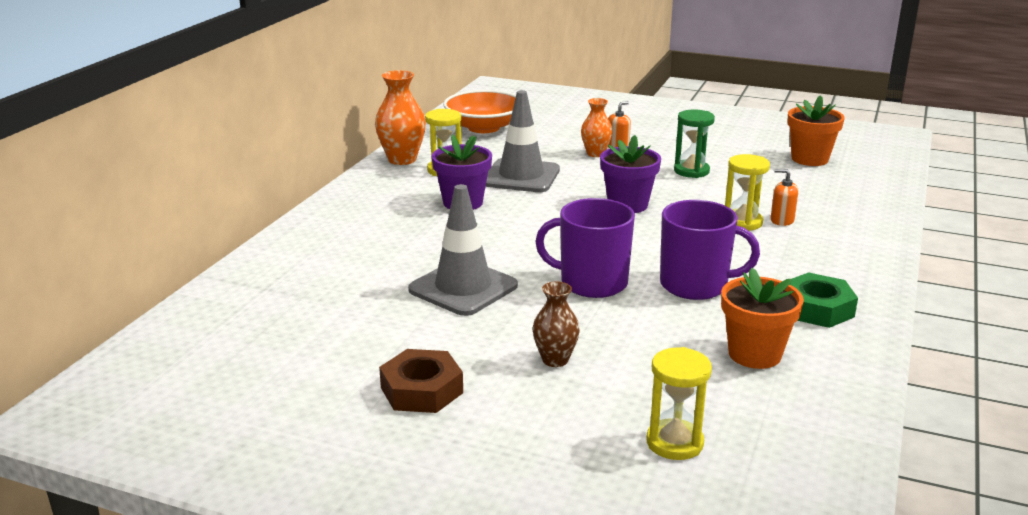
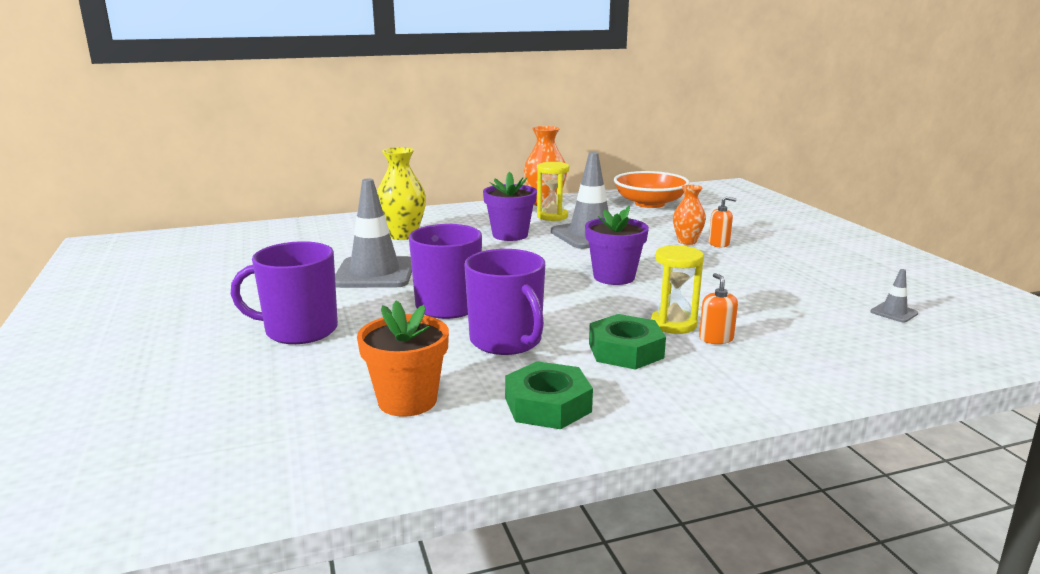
camera: 50 degrees right, 5 degrees down
brown nut [379,349,463,413] -> none
brown vase [532,281,580,367] -> purple mug [231,241,338,344]
yellow hourglass [646,347,712,460] -> none
green hourglass [674,109,715,178] -> none
orange flower pot [787,95,845,166] -> grey traffic cone [870,269,918,323]
none -> yellow vase [377,147,426,240]
none -> green nut [589,314,666,370]

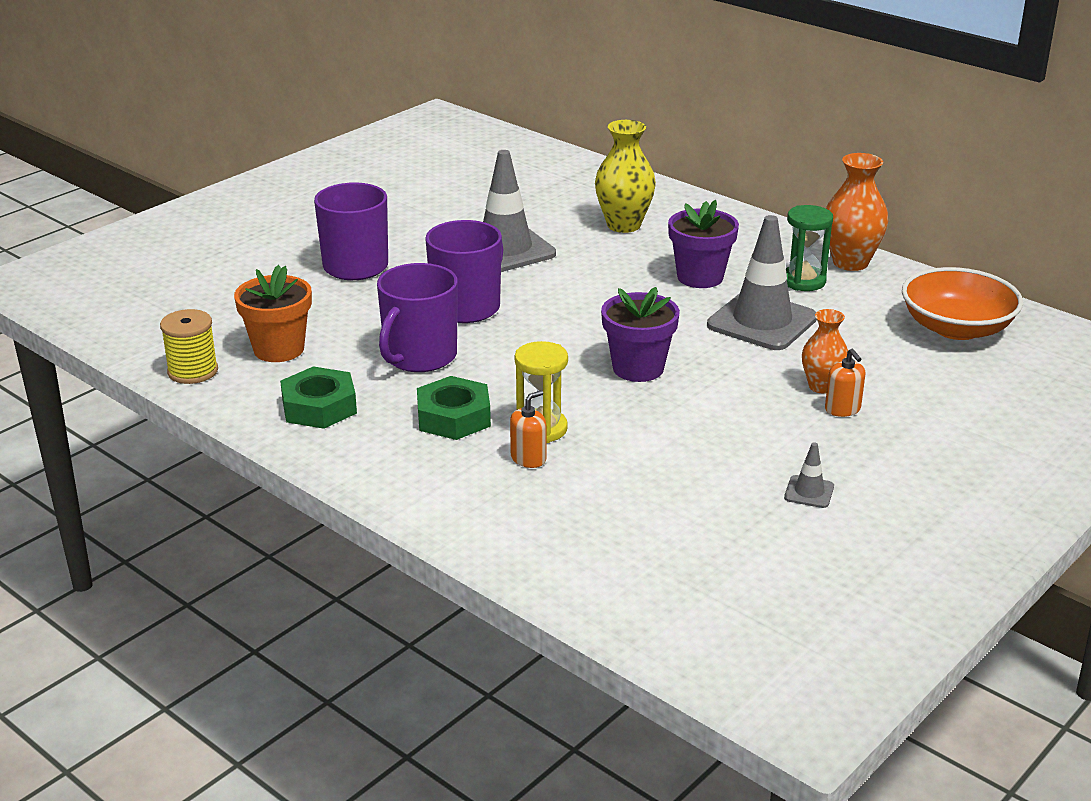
camera: 60 degrees right, 10 degrees up
yellow hourglass [537,162,569,221] -> green hourglass [786,205,833,291]
grey traffic cone [870,269,918,323] -> grey traffic cone moved to [784,443,834,508]
none -> yellow spool [160,309,218,384]

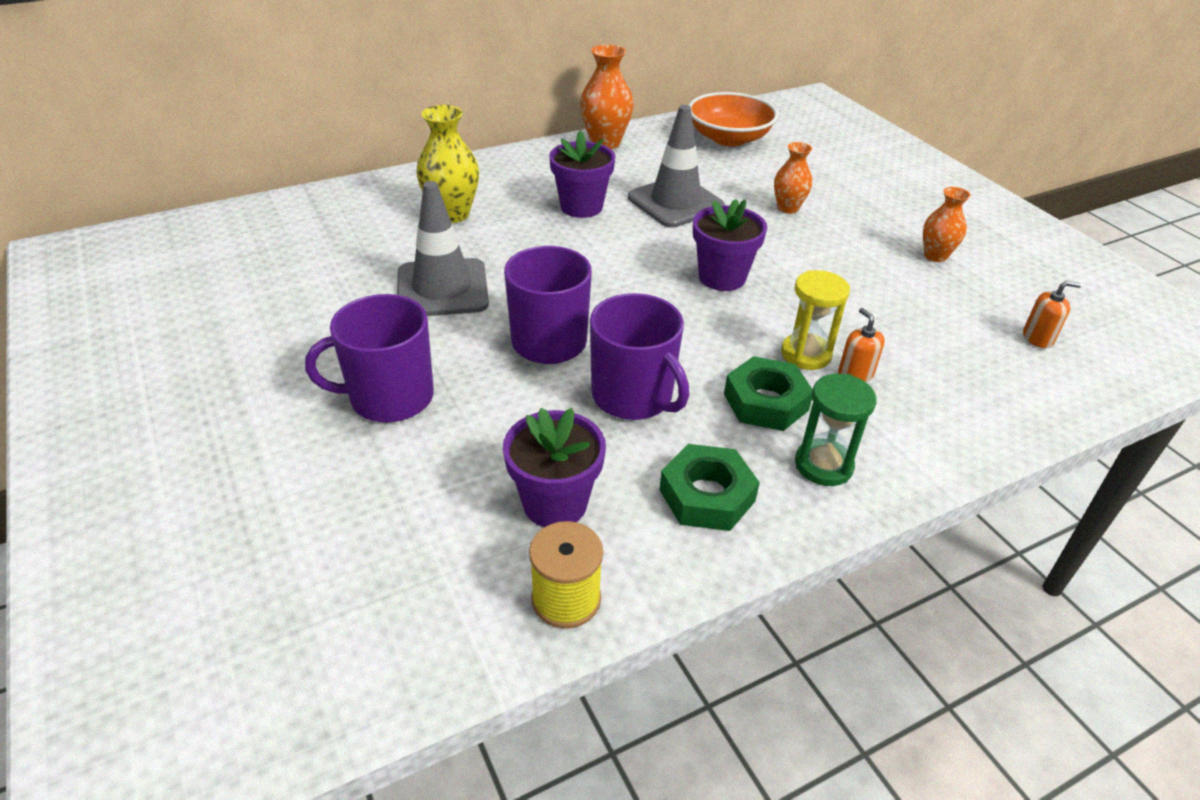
camera: 70 degrees left, 10 degrees up
orange flower pot [234,265,312,362] -> purple flower pot [503,408,606,527]
grey traffic cone [784,443,834,508] -> orange vase [923,187,971,262]
green hourglass [786,205,833,291] -> green hourglass moved to [795,374,877,486]
orange soap dispenser [825,349,866,417] -> orange soap dispenser moved to [1023,281,1081,348]

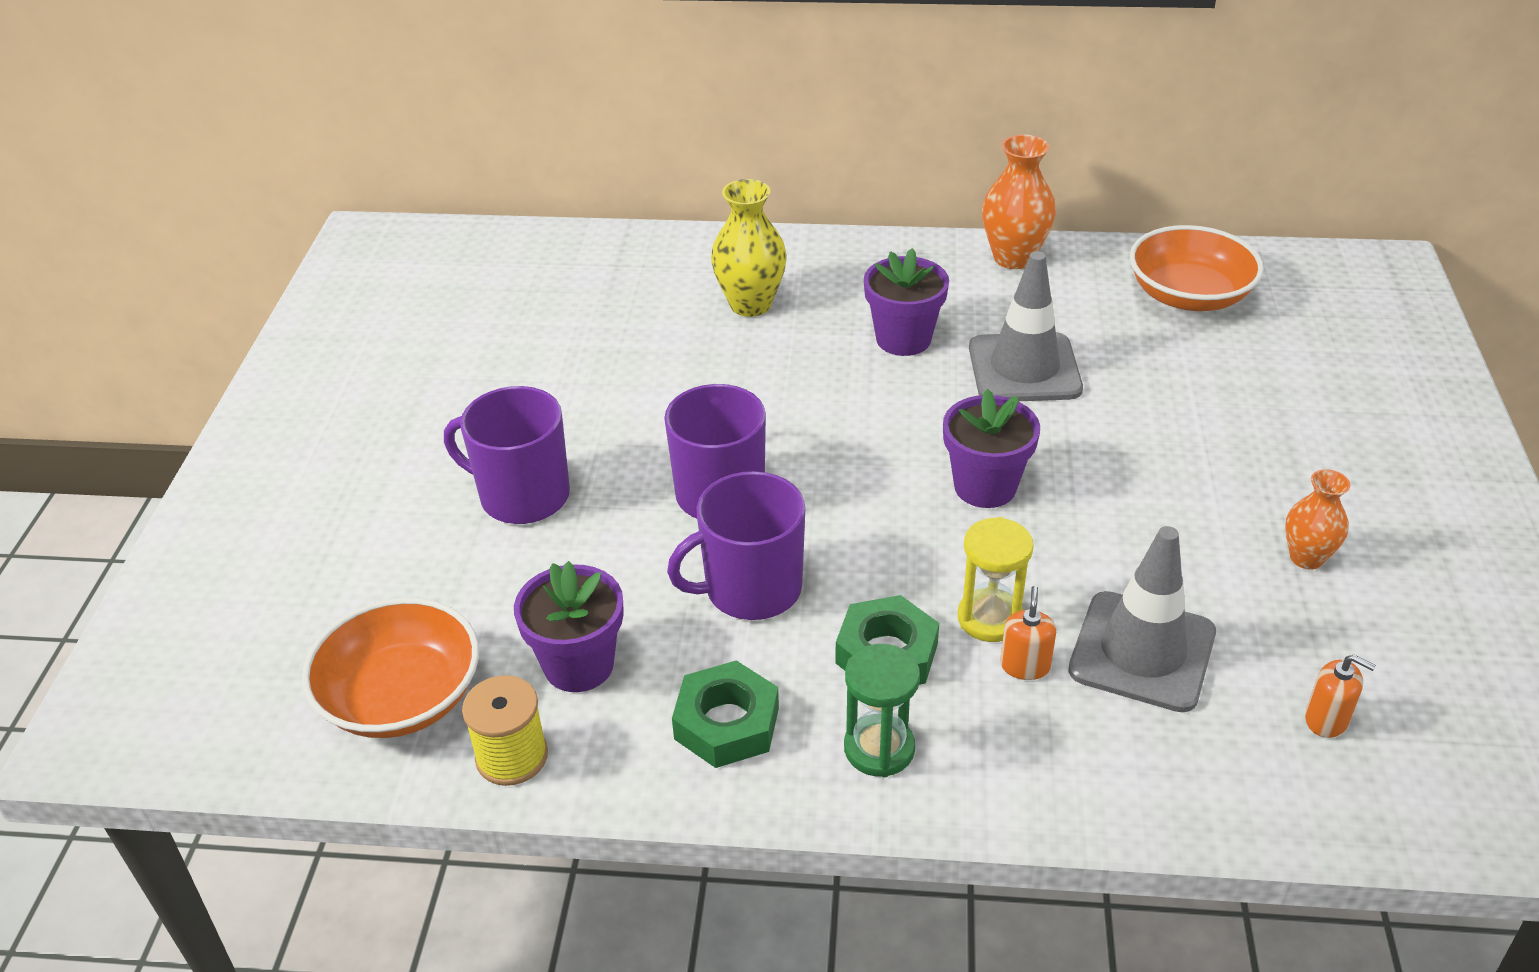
camera: 35 degrees right, 0 degrees up
grey traffic cone [397,181,489,316] -> grey traffic cone moved to [1068,526,1216,712]
purple mug [590,293,689,420] -> purple mug turned 75 degrees clockwise [667,471,805,620]
orange vase [774,142,812,214] -> none
none -> orange bowl [302,598,479,738]

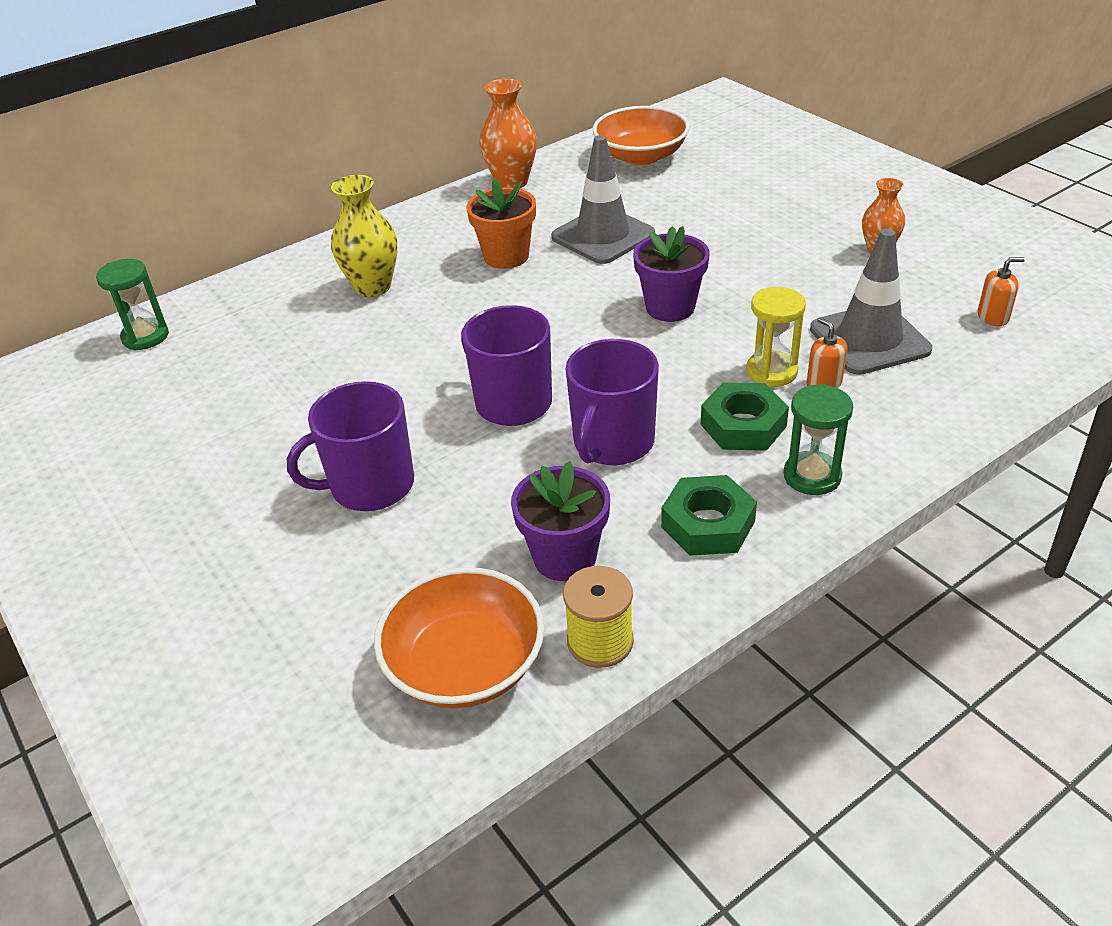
camera: 40 degrees left, 0 degrees up
purple flower pot [864,248,949,356] -> orange flower pot [466,178,536,269]
none -> green hourglass [96,259,169,351]

